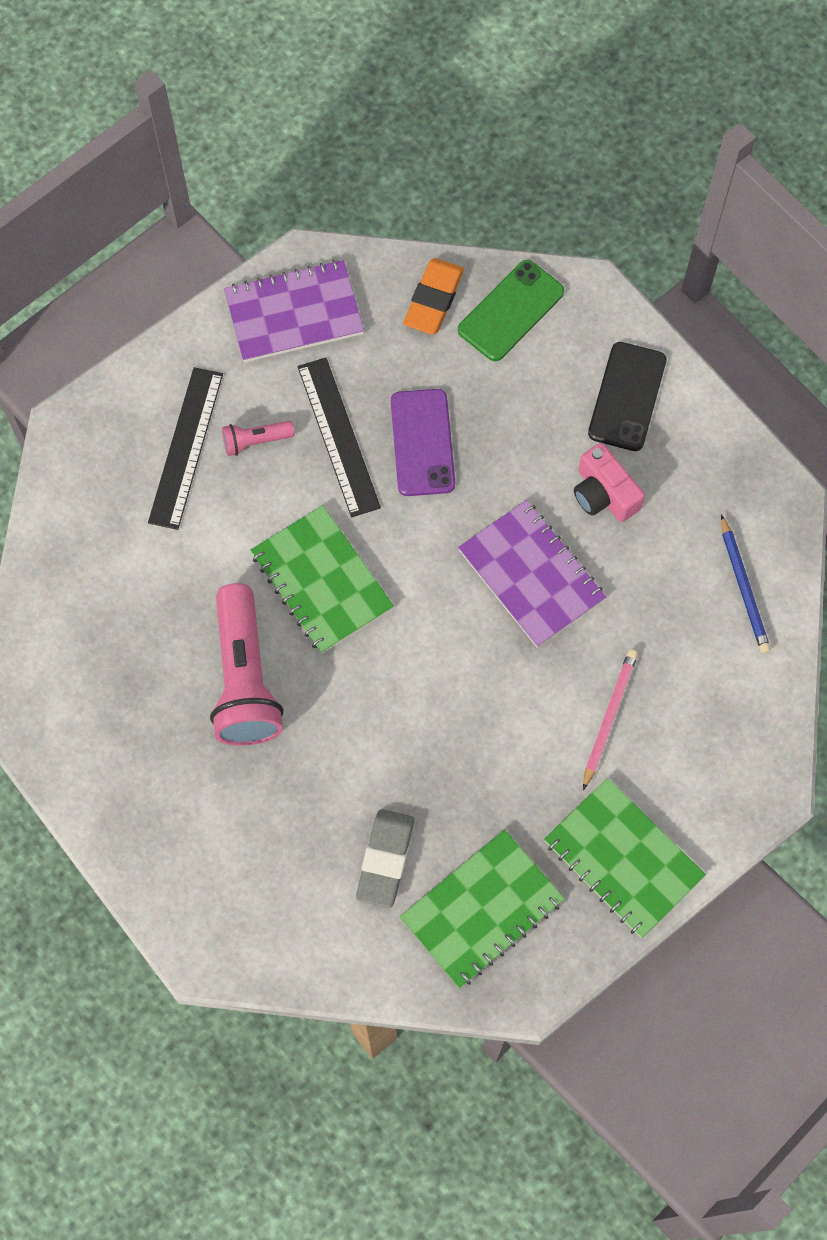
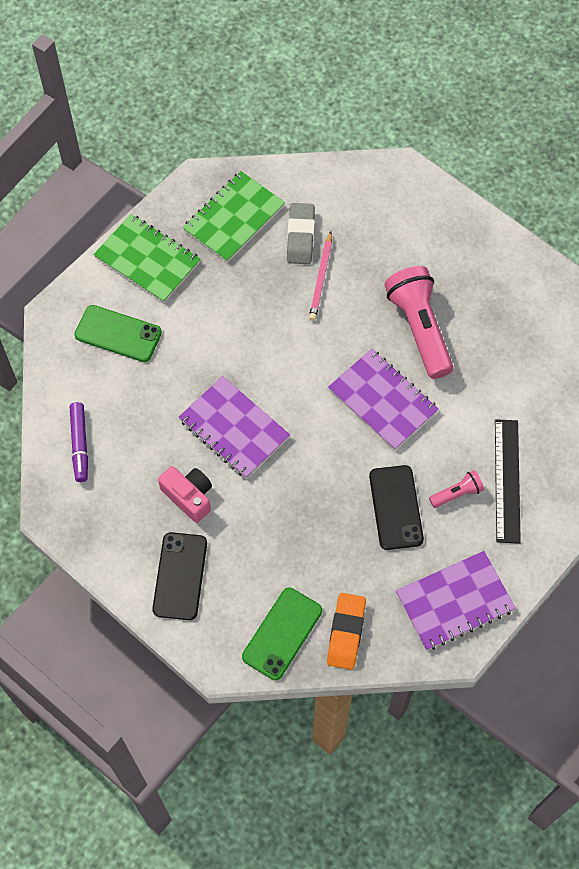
camera: 170 degrees right, 5 degrees down
green notebook [250,505,394,654] -> purple notebook [328,349,439,450]
black ruler [298,358,381,517] -> black phone [369,465,424,550]
purple phone [391,389,455,496] -> none
pink pencil [583,649,638,790] -> pink pencil moved to [309,231,332,321]
blue pencil [721,514,771,654] -> purple marker [70,402,88,482]
none -> green phone [75,305,162,362]

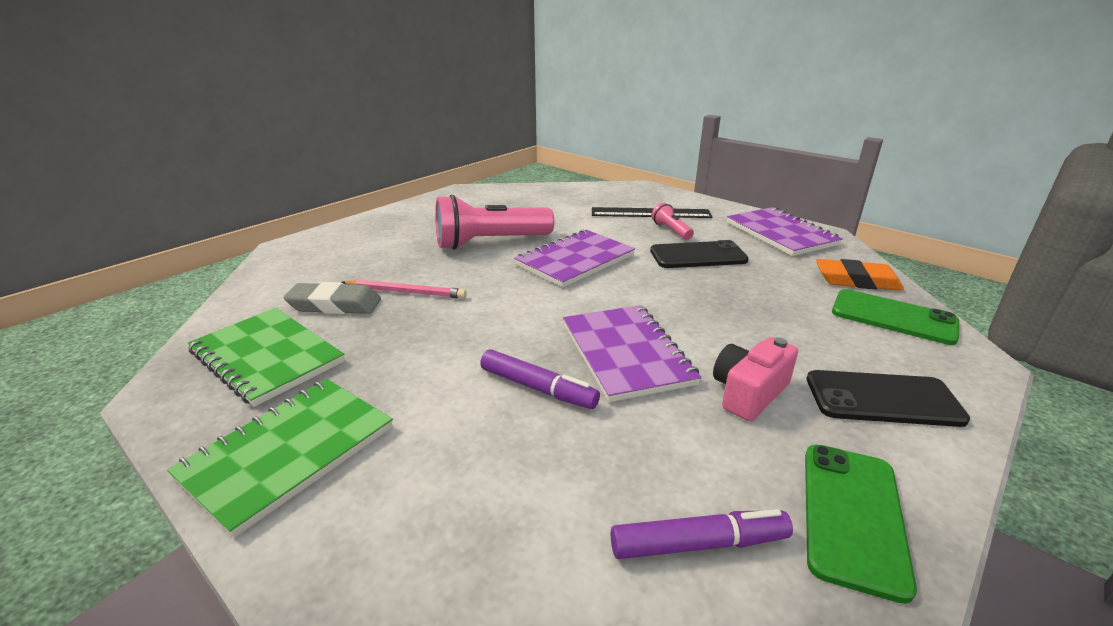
camera: 90 degrees left, 35 degrees down
green phone [75,305,162,362] -> green phone moved to [805,445,917,604]
purple notebook [179,376,290,479] -> purple notebook turned 60 degrees counterclockwise [563,305,701,402]
none -> purple marker [480,349,600,409]

